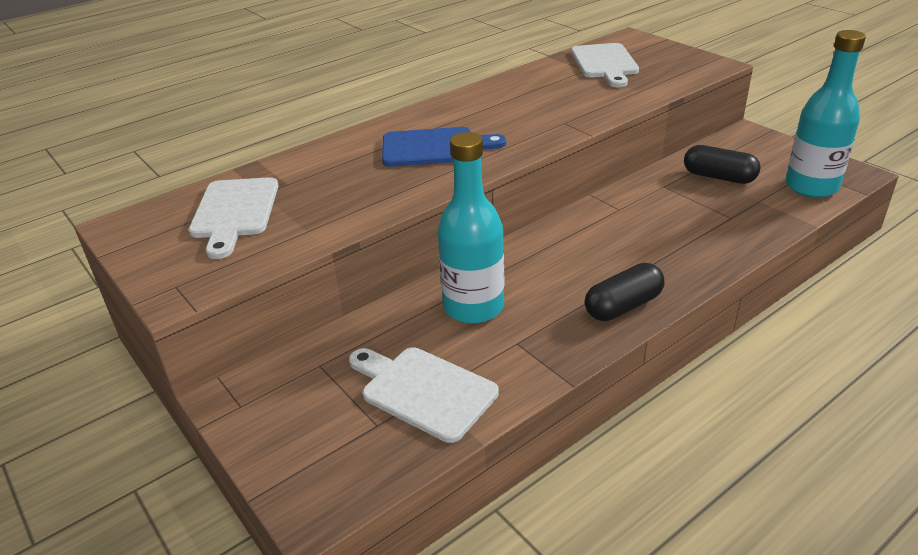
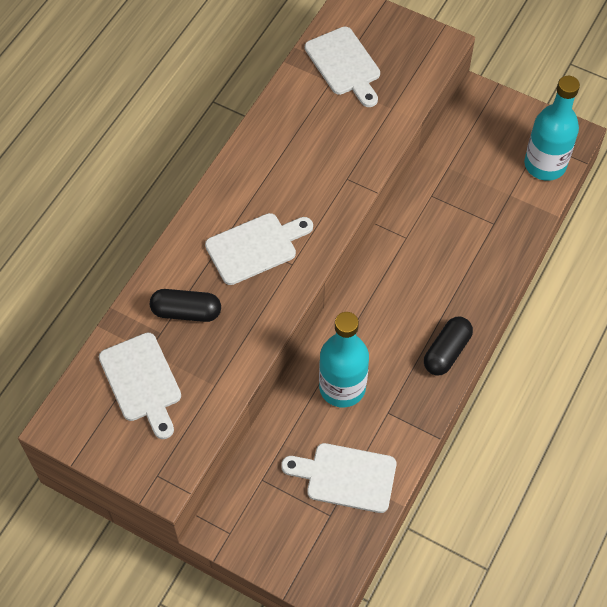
camera: 25 degrees left, 25 degrees up
blue cutting board [382,127,506,167] -> white cutting board [205,213,313,285]
black capsule [684,145,761,184] -> black capsule moved to [150,289,221,322]

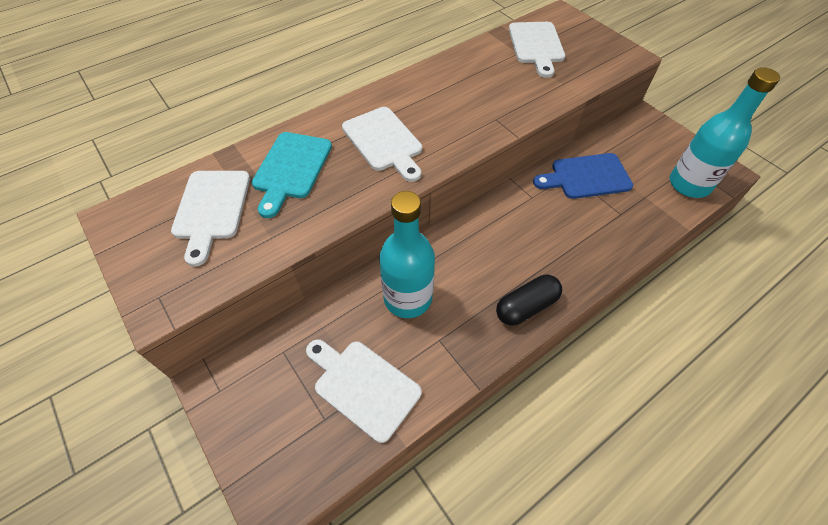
camera: 25 degrees right, 5 degrees down
black capsule [150,289,221,322] -> turquoise cutting board [252,132,332,218]
white cutting board [205,213,313,285] -> white cutting board turned 60 degrees clockwise [342,107,422,182]
none -> blue cutting board [533,153,633,199]

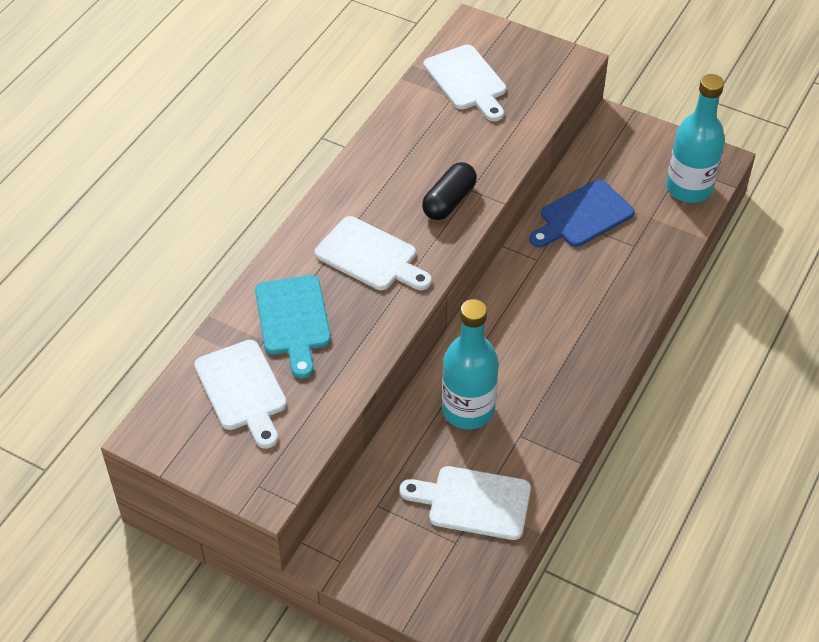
camera: 25 degrees left, 5 degrees down
black capsule [496,275,562,326] -> black capsule moved to [422,162,477,220]

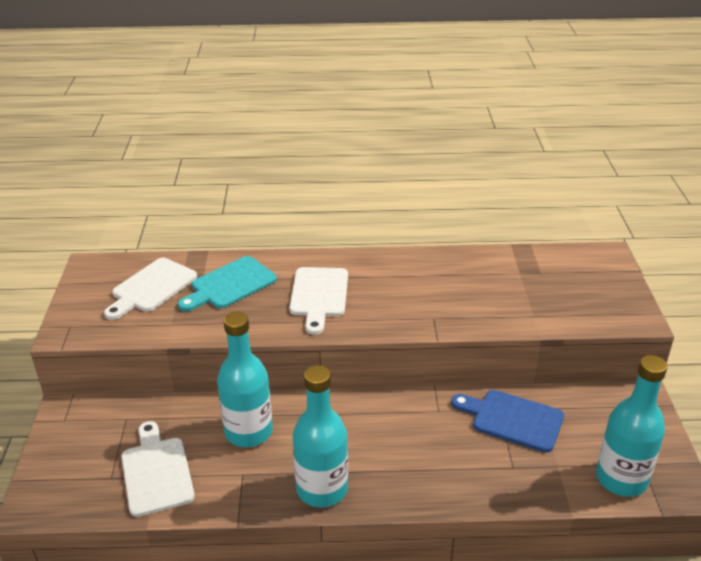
camera: 60 degrees right, 15 degrees down
black capsule [422,162,477,220] -> none
white cutting board [423,45,506,121] -> none
none -> turquoise bottle [293,365,348,508]

